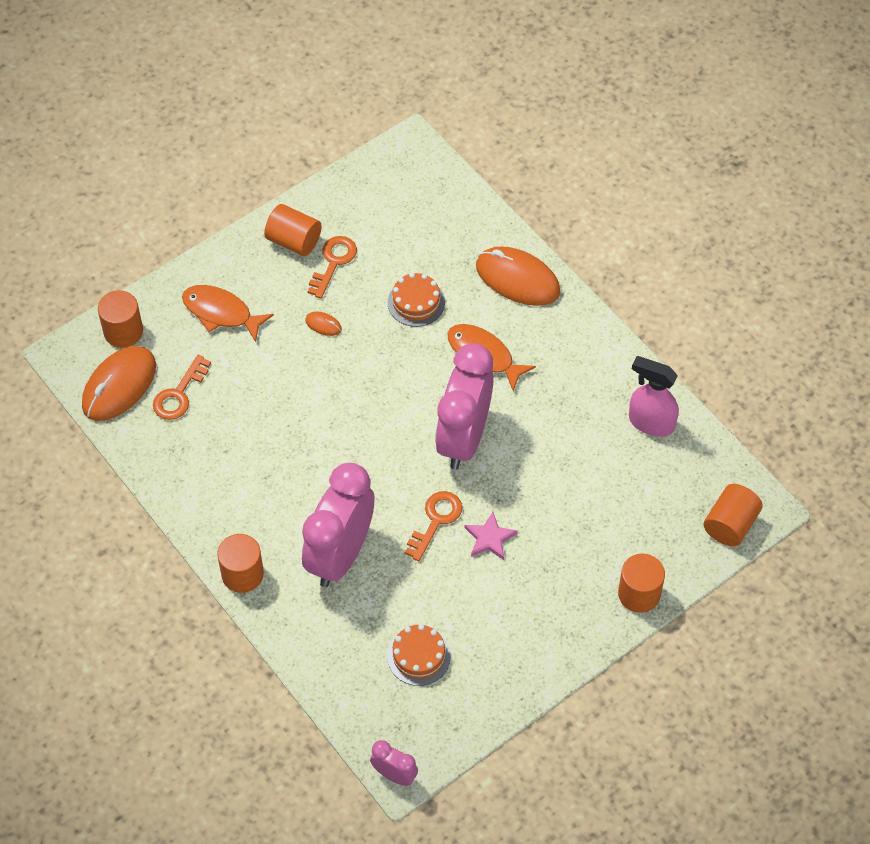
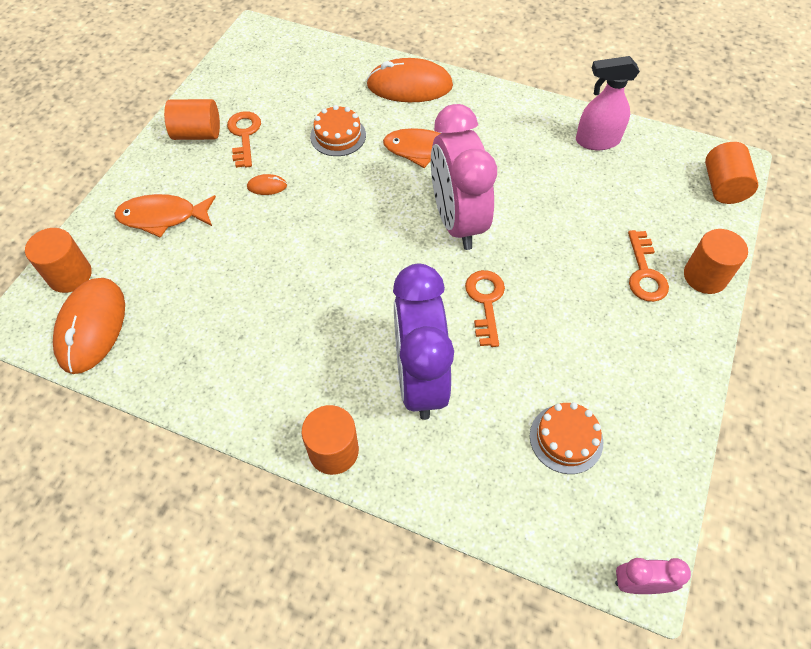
camera: 30 degrees left, 0 degrees up
orange key [153,355,211,420] -> orange key moved to [628,230,669,302]
pink clock [302,463,375,587] -> purple clock [393,264,454,420]
pink star [465,512,517,560] -> none

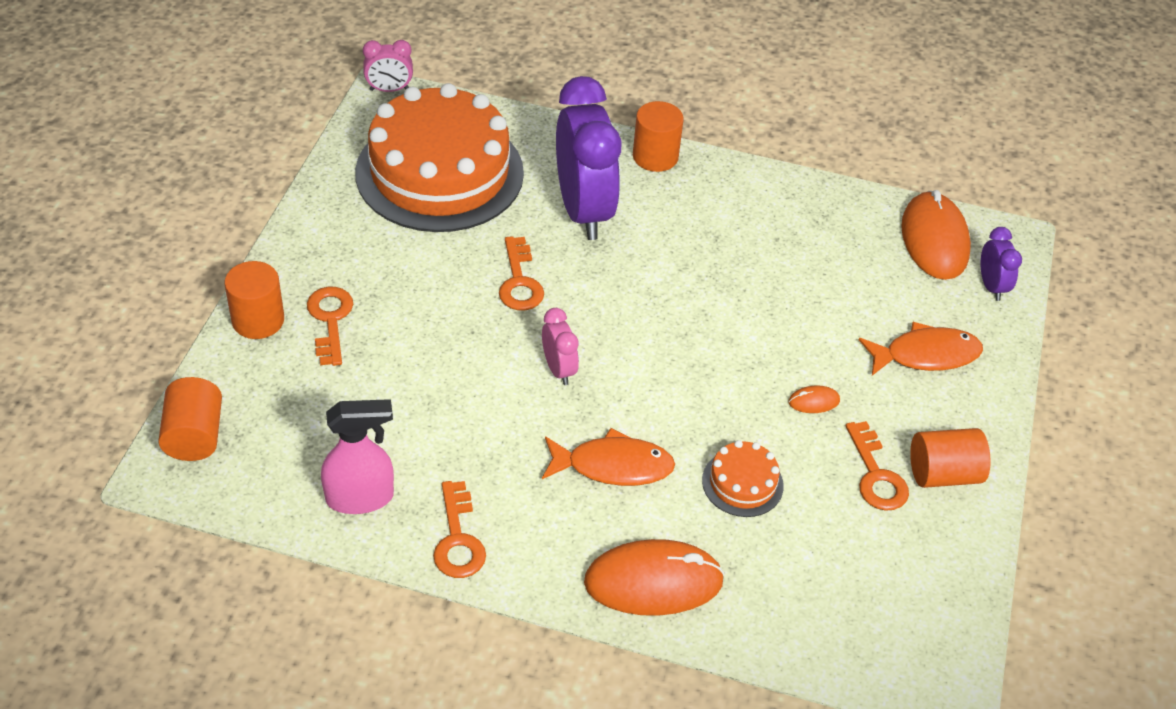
camera: 170 degrees right, 10 degrees down
orange cylinder [25,228,92,293] -> purple clock [981,227,1022,301]
pink clock [431,104,497,250] -> pink clock [542,308,579,385], size x0.46
orange cake [530,402,603,474] -> orange cake [355,83,524,232], size x2.42
none -> orange key [433,481,486,578]

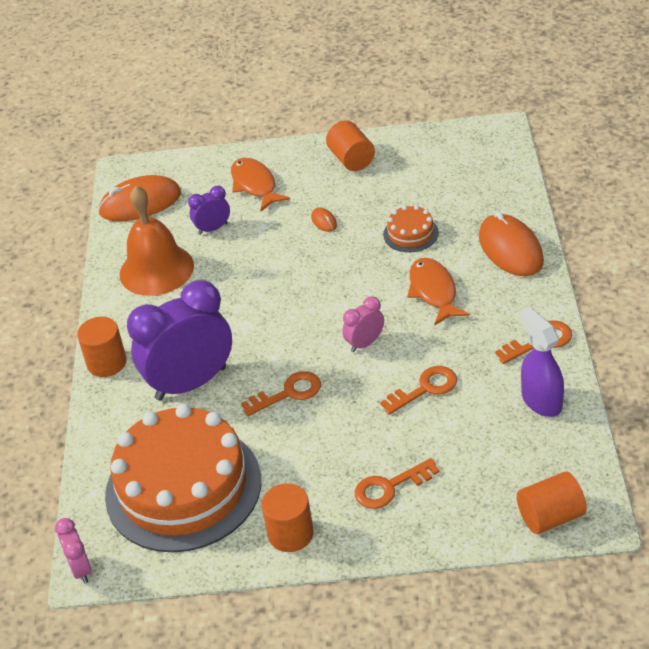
camera: 100 degrees left, 5 degrees down
orange cylinder [225,261,284,339] -> orange cylinder moved to [262,483,313,552]
pink spray bottle [321,399,394,514] -> purple spray bottle [520,307,564,417]
orange key [845,421,909,511] -> orange key moved to [380,366,457,415]
purple clock [981,227,1022,301] -> purple clock moved to [188,186,230,235]
none -> orange bell [120,186,194,296]

